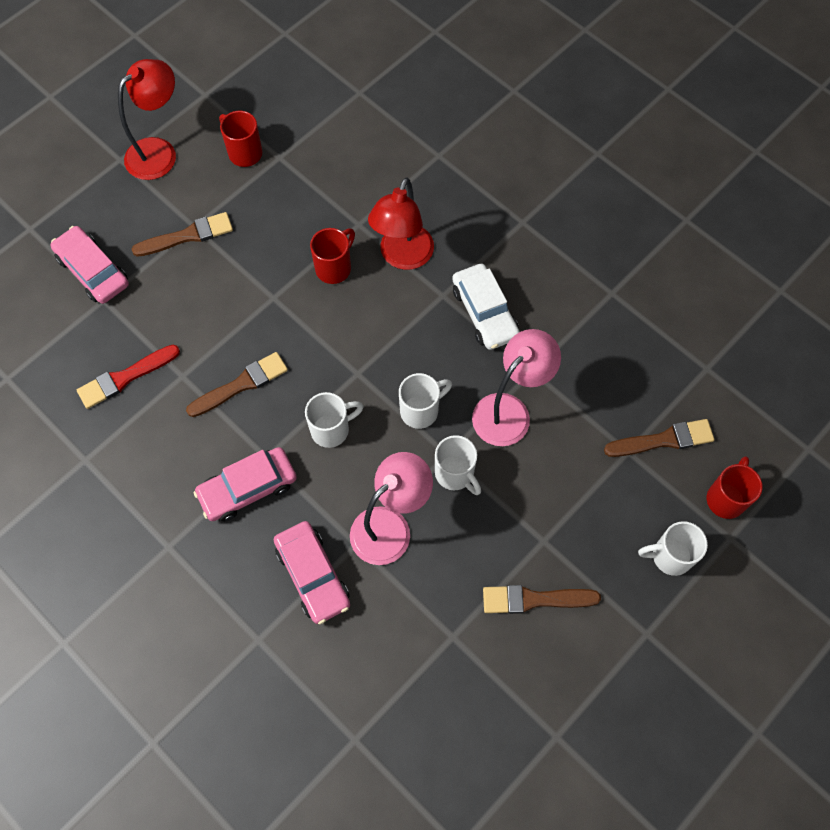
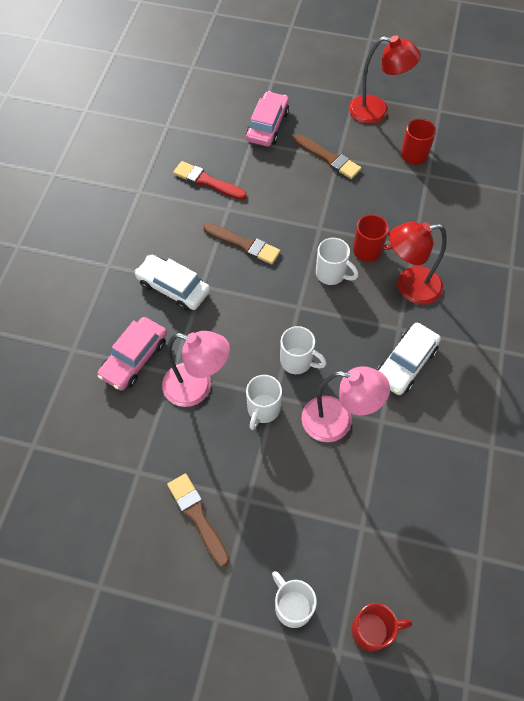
camera: 60 degrees right, 5 degrees down
pink car [194,447,297,522] -> white car [135,255,210,311]
white mug [305,392,364,448] -> white mug moved to [316,238,358,285]
brown brush [604,419,714,457] -> none

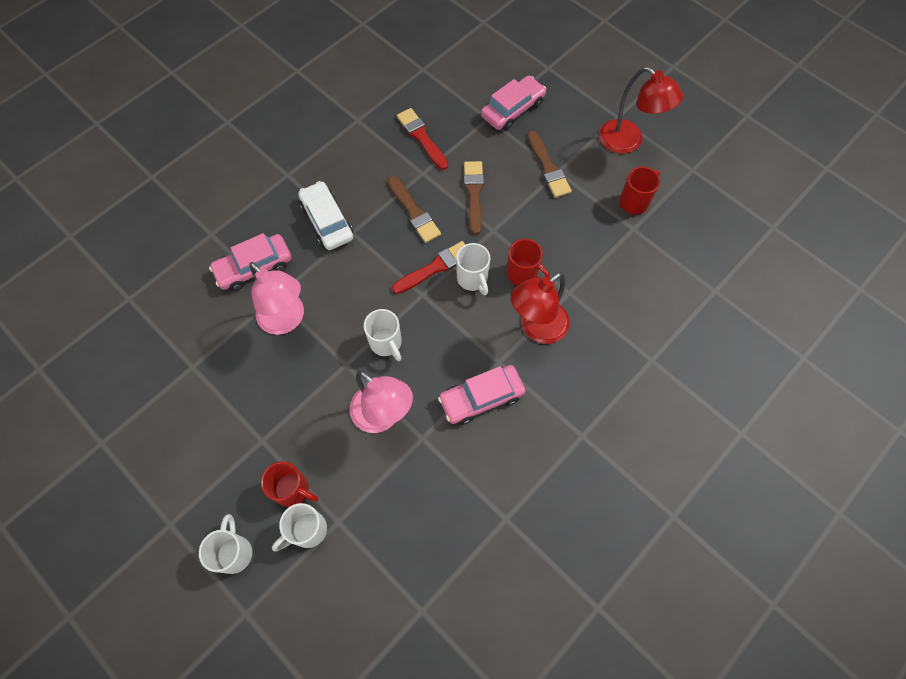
camera: 30 degrees right, 5 degrees up
brown brush [167,473,229,567] -> brown brush moved to [464,161,484,235]
white mug [246,375,282,430] -> white mug moved to [272,503,327,551]
red mug [352,603,412,651] -> red mug moved to [261,461,318,507]
white car [377,323,441,395] -> pink car [438,365,526,425]
red lamp [389,222,447,305] -> red lamp turned 60 degrees counterclockwise [511,272,570,344]
none -> red brush [392,241,465,294]

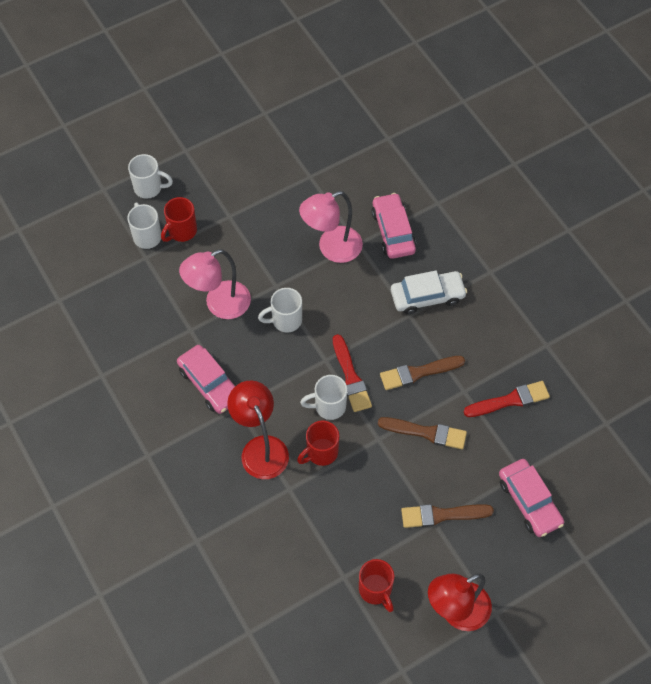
camera: 105 degrees right, 5 degrees down
pink car [438,365,526,425] -> pink car turned 150 degrees clockwise [177,345,236,414]

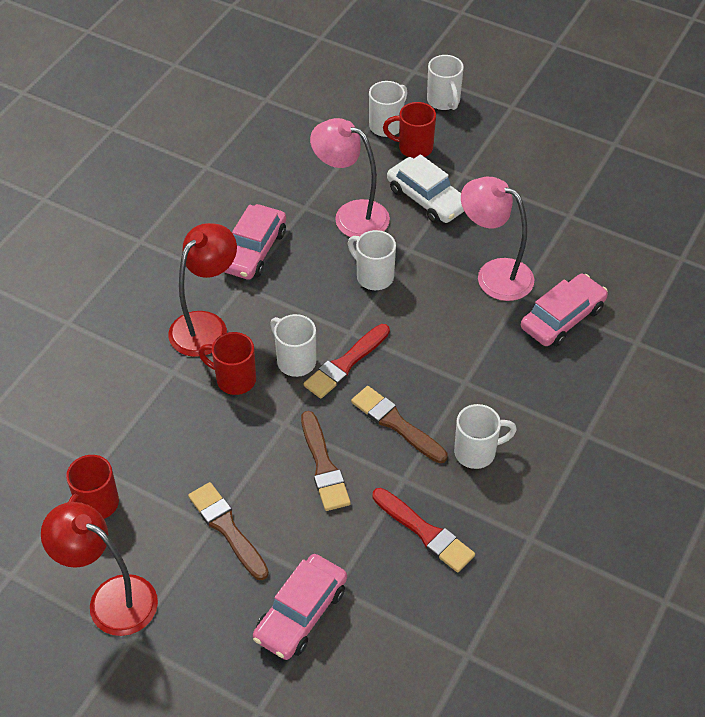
camera: 60 degrees right, 10 degrees down
white car [391,271,467,315] -> white car moved to [387,154,464,223]
none -> white mug [454,404,517,469]

